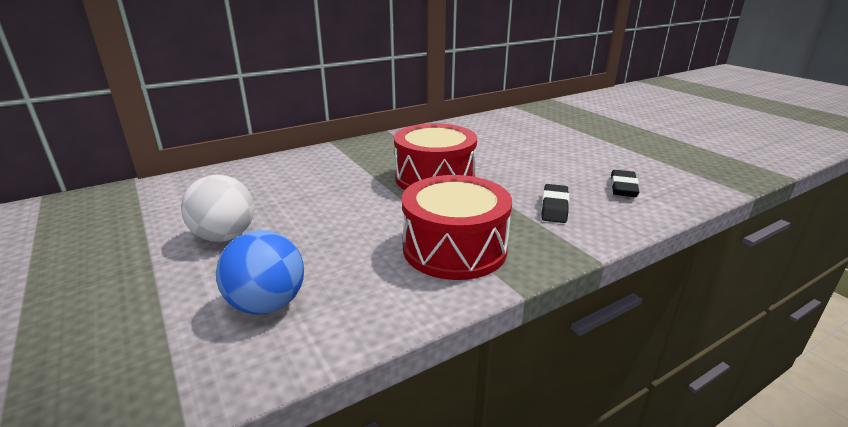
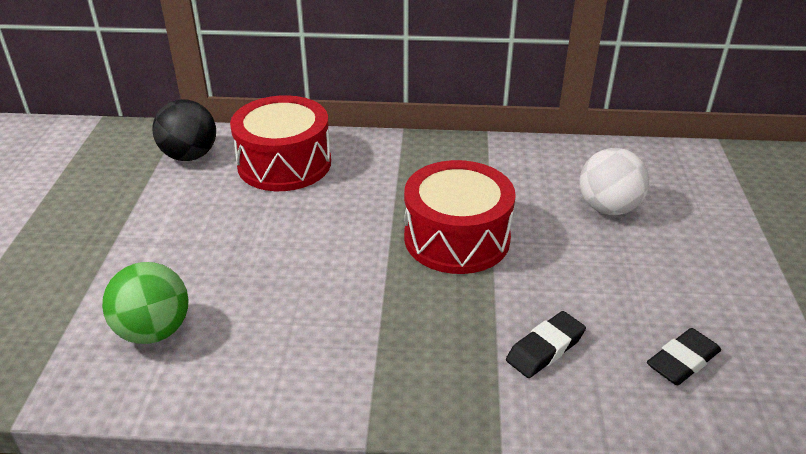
camera: 35 degrees right, 10 degrees up
white ball [181,175,254,242] -> white ball moved to [580,148,649,215]
blue ball [216,230,304,315] -> green ball [102,262,189,344]
red drum [402,175,512,280] -> red drum moved to [230,95,331,191]
none -> black ball [152,99,216,161]

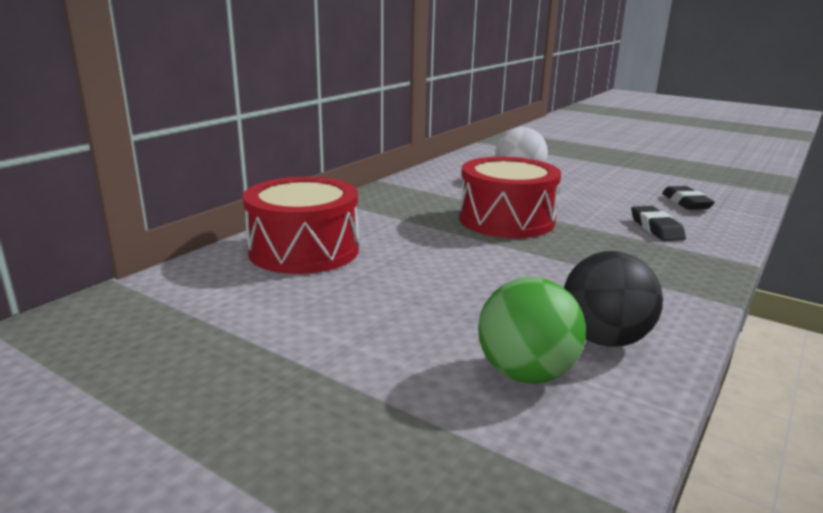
camera: 60 degrees left, 15 degrees down
black ball [152,99,216,161] -> black ball moved to [564,251,663,347]

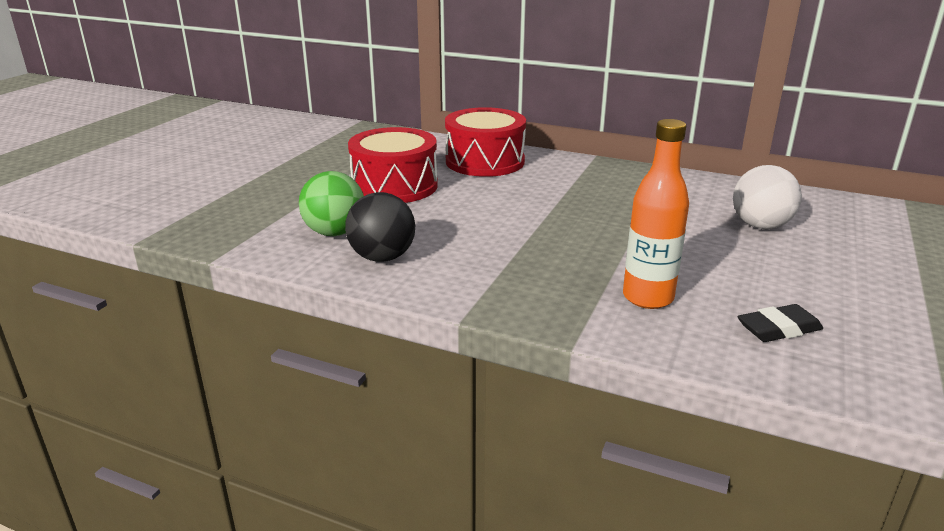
camera: 80 degrees right, 5 degrees up
red drum [459,157,561,238] -> red drum moved to [348,127,438,203]
black eraser [631,206,686,241] -> orange bottle [623,119,689,309]

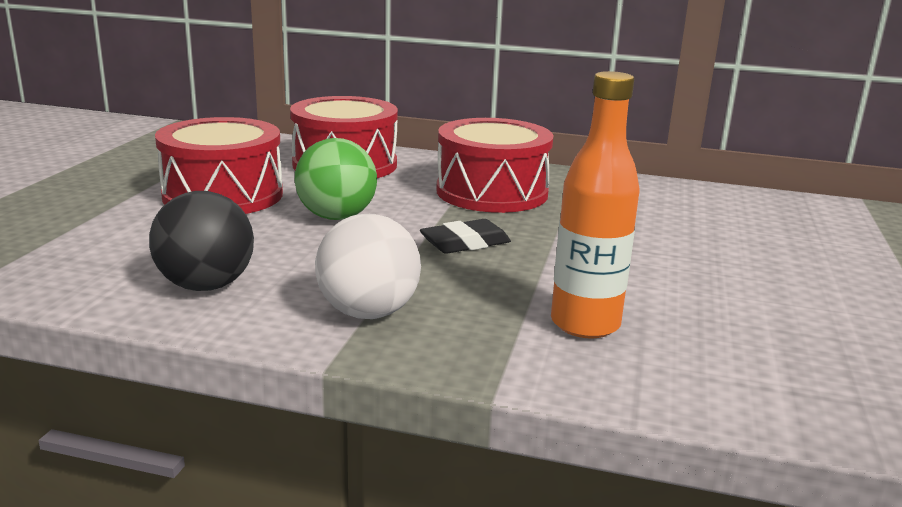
camera: 10 degrees left, 5 degrees down
green ball [299,171,364,236] -> green ball moved to [295,138,377,220]
white ball [733,165,802,229] -> white ball moved to [315,214,421,319]
black eraser [738,304,823,342] -> black eraser moved to [420,219,511,254]
none -> red drum [436,118,553,213]

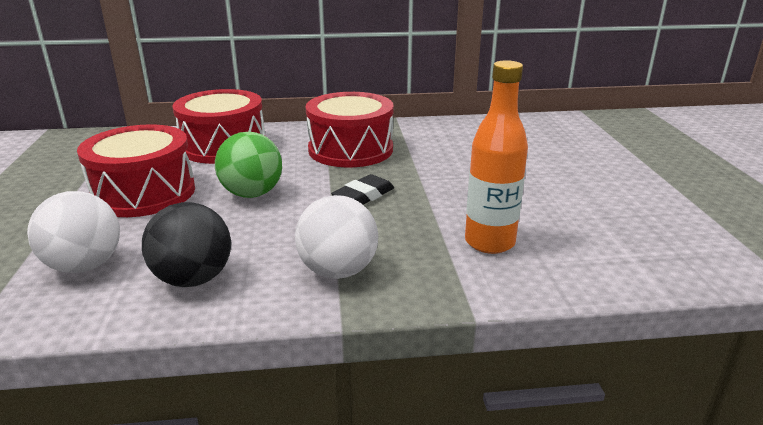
camera: 20 degrees left, 5 degrees up
none -> white ball [27,191,120,273]

